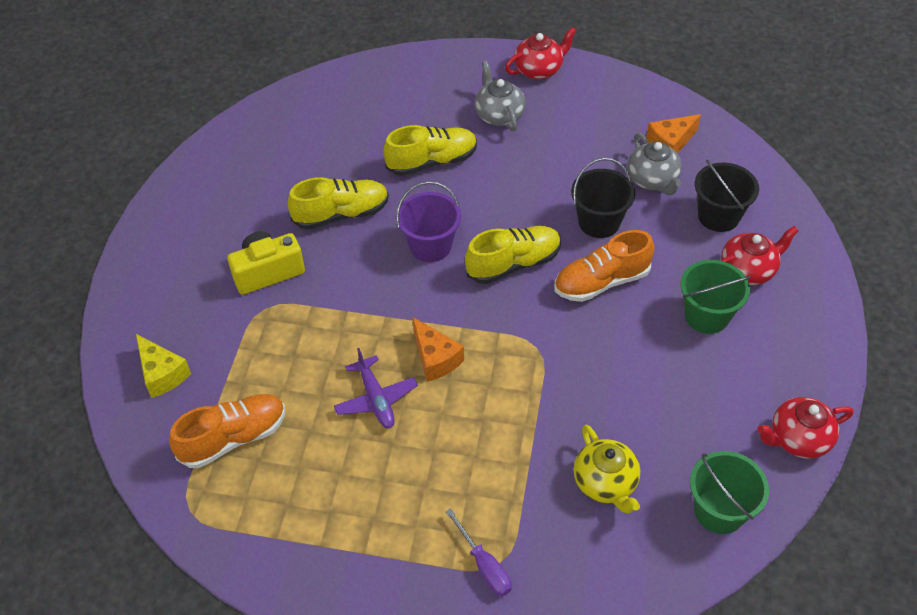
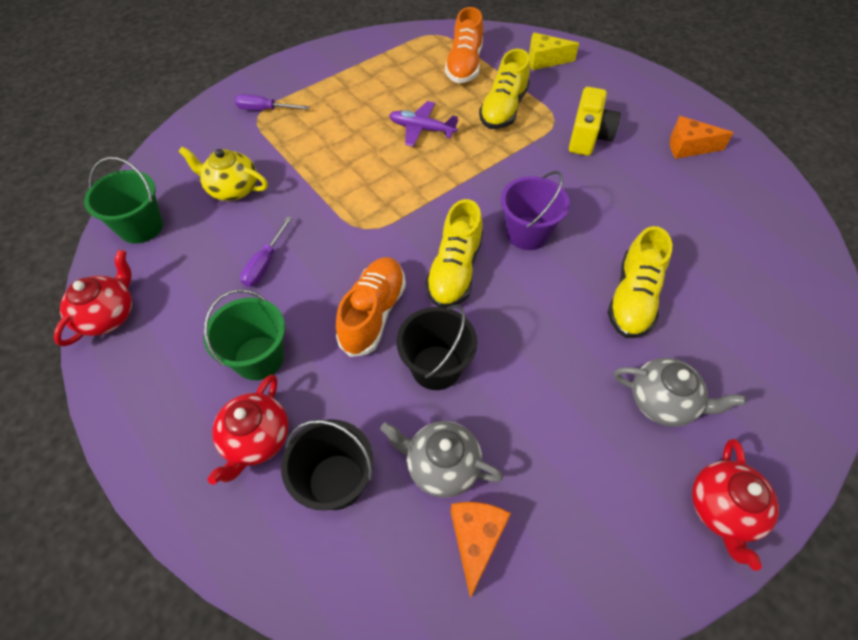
camera: 130 degrees right, 5 degrees up
yellow shoe [288,177,389,230] -> yellow shoe moved to [479,49,530,129]
orange cheese [412,317,464,382] -> orange cheese moved to [670,116,734,159]
none -> purple screwdriver [240,216,292,287]

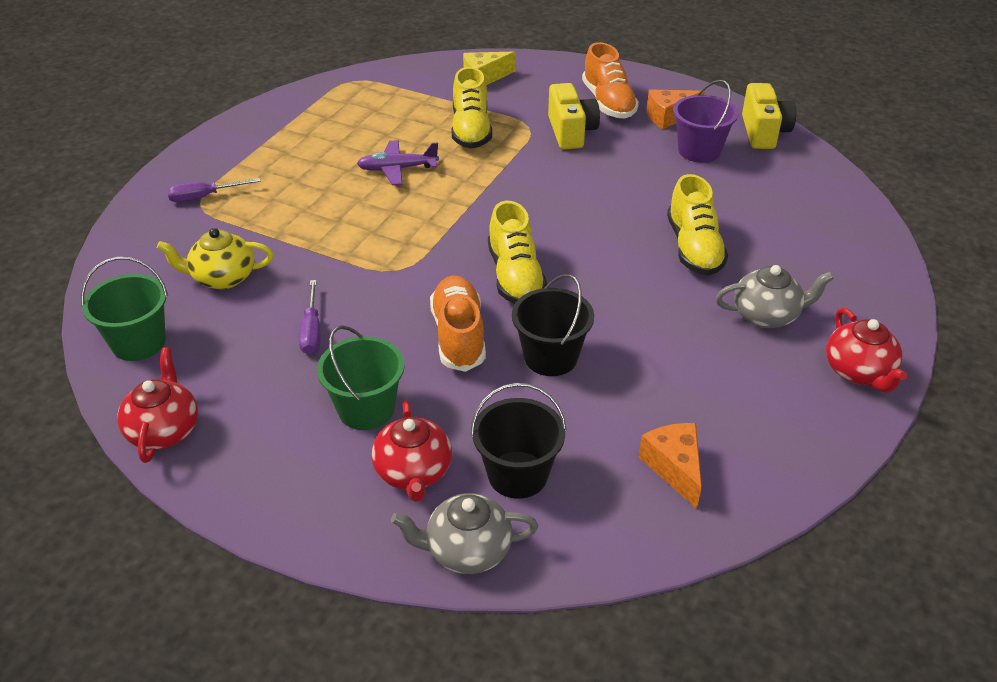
camera: 25 degrees left, 15 degrees down
grey teapot [380,421,503,498] -> grey teapot moved to [391,493,538,574]
orange shoe [445,7,483,83] -> orange shoe moved to [582,42,639,119]
purple bucket [501,171,570,250] -> purple bucket moved to [673,80,738,163]
none -> yellow camera [742,83,796,149]

